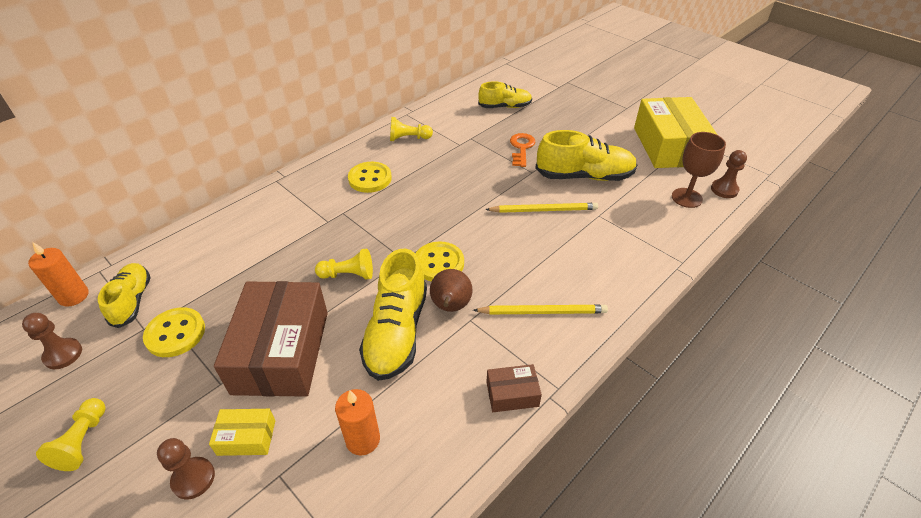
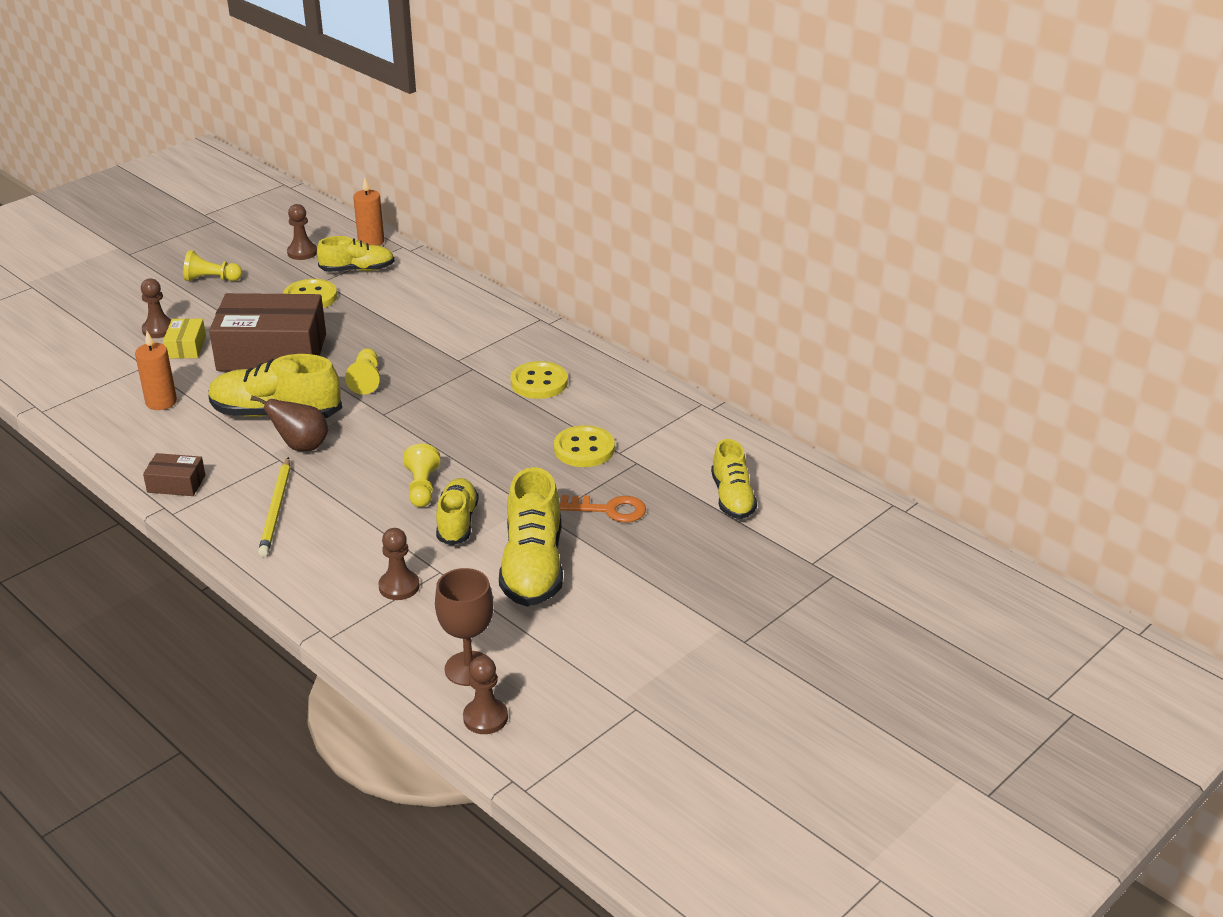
camera: 90 degrees right, 10 degrees down
yellow pawn [390,117,433,141] -> yellow pawn moved to [403,444,440,508]
yellow button [416,241,464,282] -> yellow button moved to [554,425,615,467]
yellow pencil [485,203,598,213] -> yellow shoe [436,478,479,545]
brown box [487,364,542,412] -> brown box turned 75 degrees counterclockwise [143,453,205,496]
yellow box [634,97,718,168] -> none
none -> brown pawn [379,528,420,600]

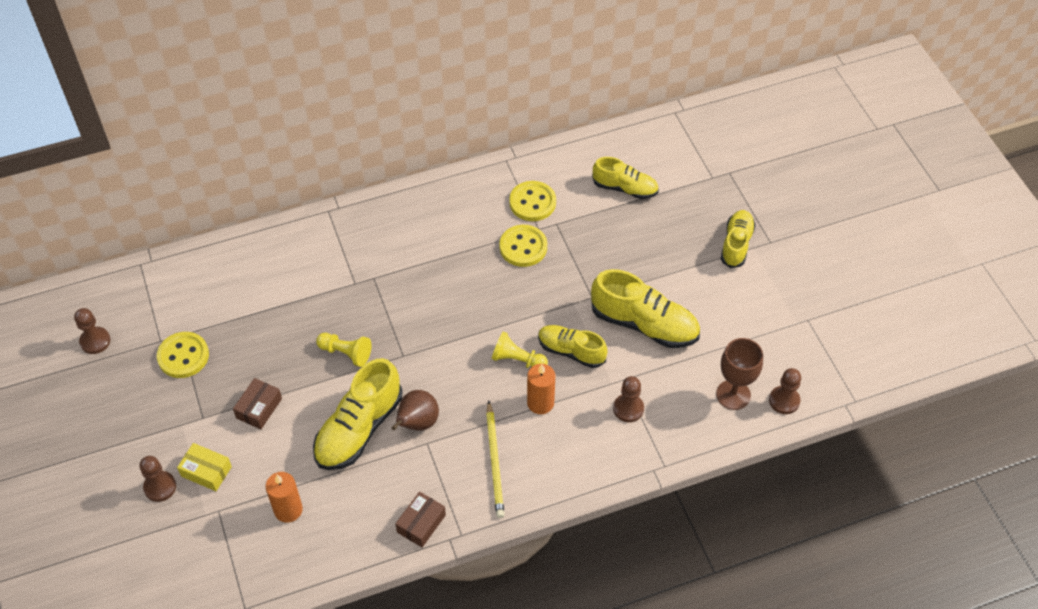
camera: 65 degrees left, 20 degrees up
yellow pawn [183,250,242,281] -> none
brown box [209,293,326,371] -> brown box [233,378,282,429], size x0.44
yellow pencil [258,457,290,557] -> yellow pencil turned 60 degrees clockwise [486,401,505,518]
yellow shoe [317,236,394,272] -> yellow shoe moved to [721,210,756,268]
orange candle [353,178,384,246] -> orange candle moved to [527,364,555,414]
yellow button [511,361,568,399] -> yellow button moved to [509,181,556,221]
orange key [560,495,646,522] -> none

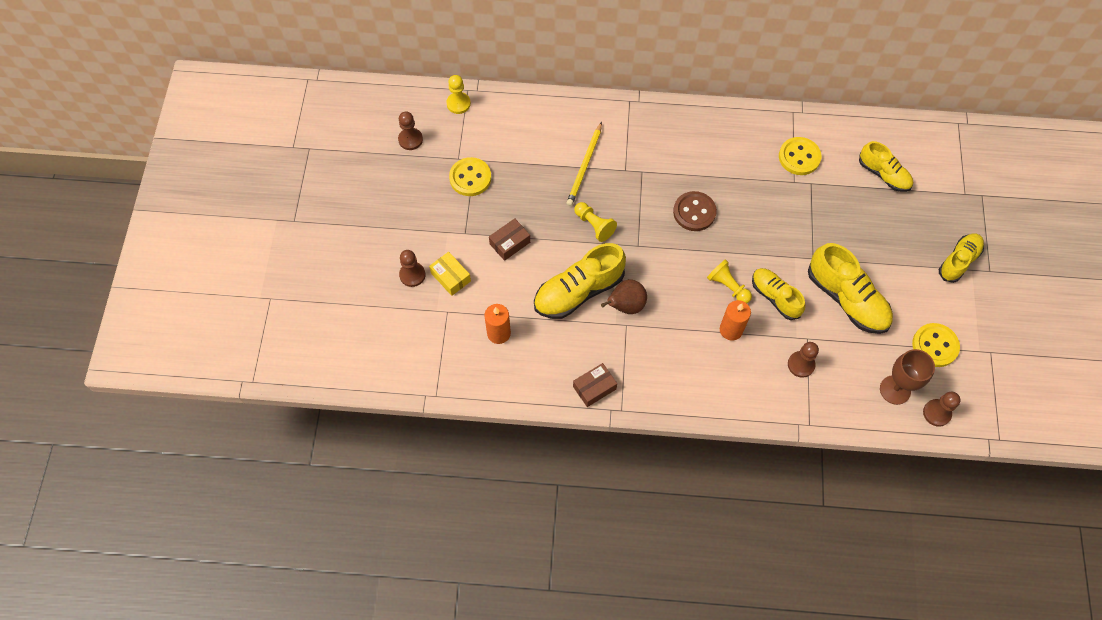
camera: 25 degrees right, 10 degrees up
yellow pencil [486,401,505,518] -> yellow pencil moved to [566,122,602,206]
yellow button [499,225,547,267] -> yellow button moved to [912,323,960,367]
none -> yellow pawn [446,75,471,114]
none -> brown button [673,191,717,231]

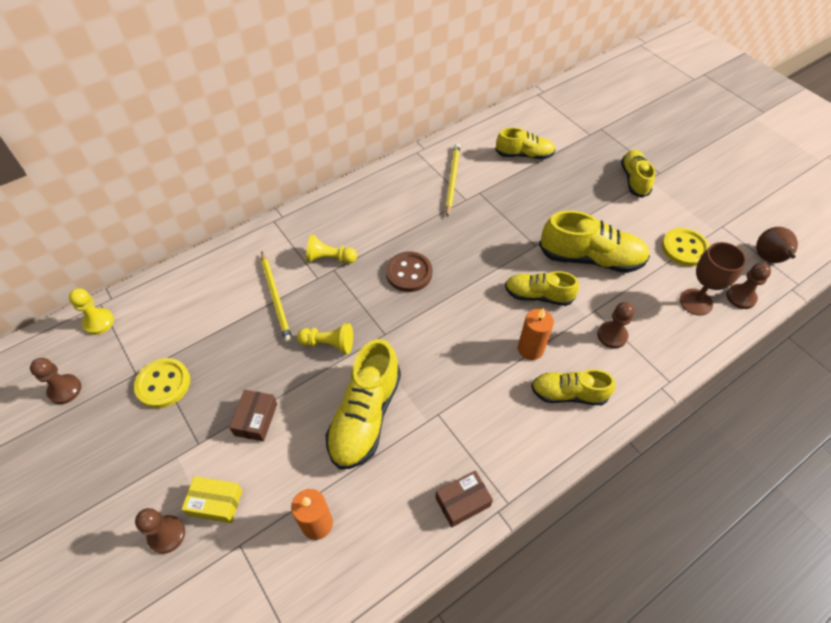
camera: 40 degrees left, 10 degrees down
brown box [573,363,617,407] -> brown box turned 45 degrees clockwise [435,470,493,527]
brown pear [601,279,647,314] -> brown pear moved to [756,227,798,263]
yellow pawn [707,259,752,303] -> yellow pawn moved to [306,235,357,264]
yellow button [779,137,821,175] -> yellow pencil [445,143,460,217]
none -> yellow shoe [531,369,615,405]

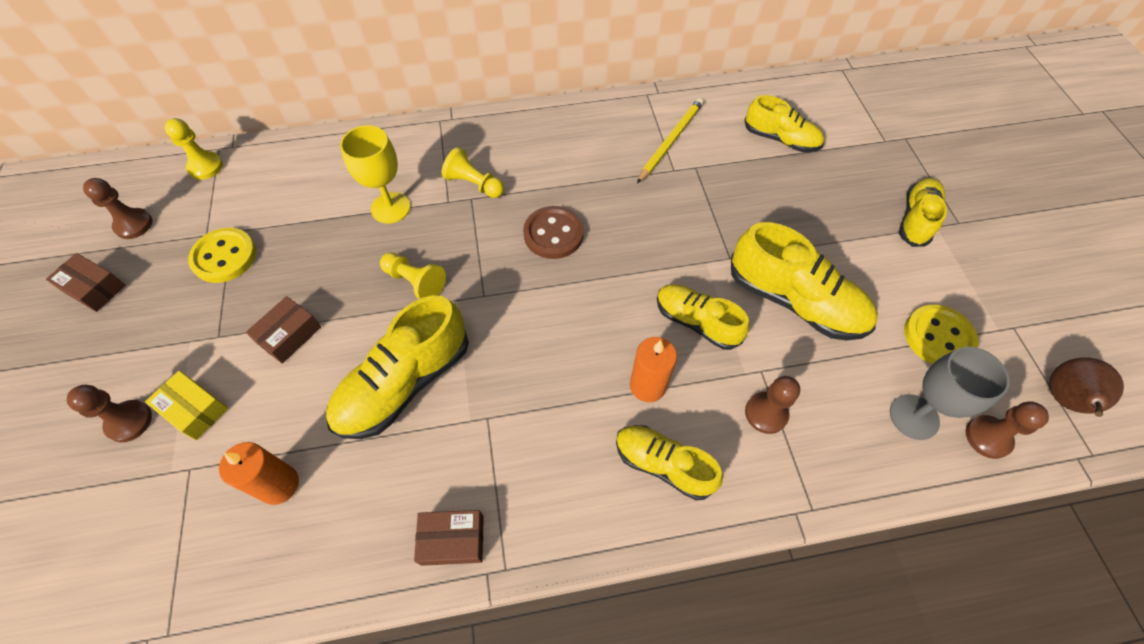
camera: 25 degrees right, 5 degrees up
yellow pencil [261,252,292,343] -> yellow goblet [340,125,411,224]
brown goblet [680,242,746,316] -> grey goblet [890,347,1010,440]
none -> brown box [46,253,126,312]

